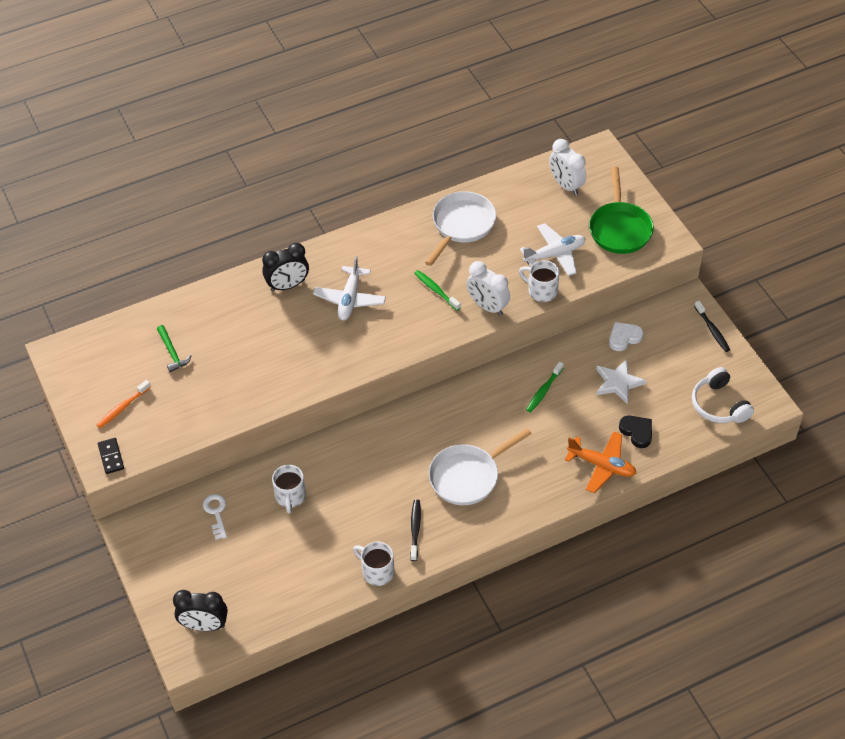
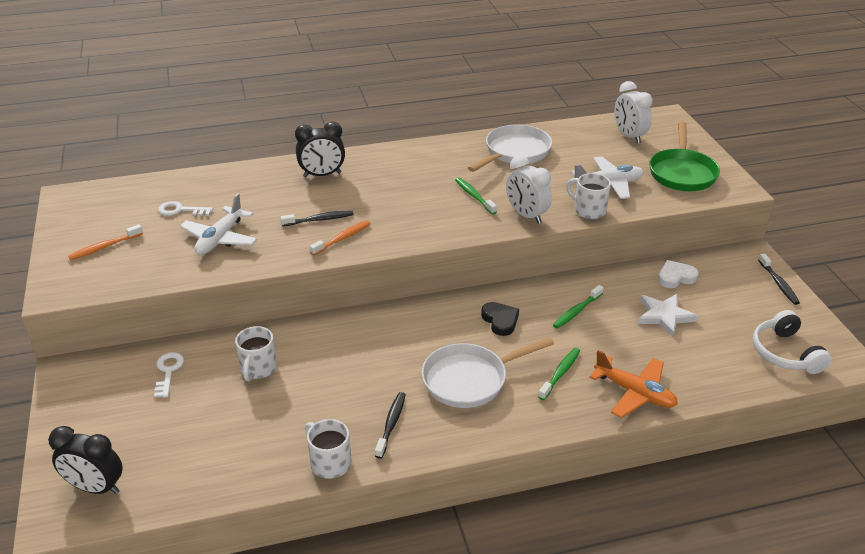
camera: 10 degrees right, 15 degrees down
black domino [98,438,124,474] -> none
green hammer [157,325,192,372] -> white key [158,201,213,216]
white plane [313,256,386,321] -> white plane moved to [180,193,258,255]
black heart [619,416,652,448] -> black heart moved to [481,302,519,336]
none -> black toothbrush [280,211,354,226]
none -> orange toothbrush [310,220,371,256]
none -> green toothbrush [538,348,580,400]

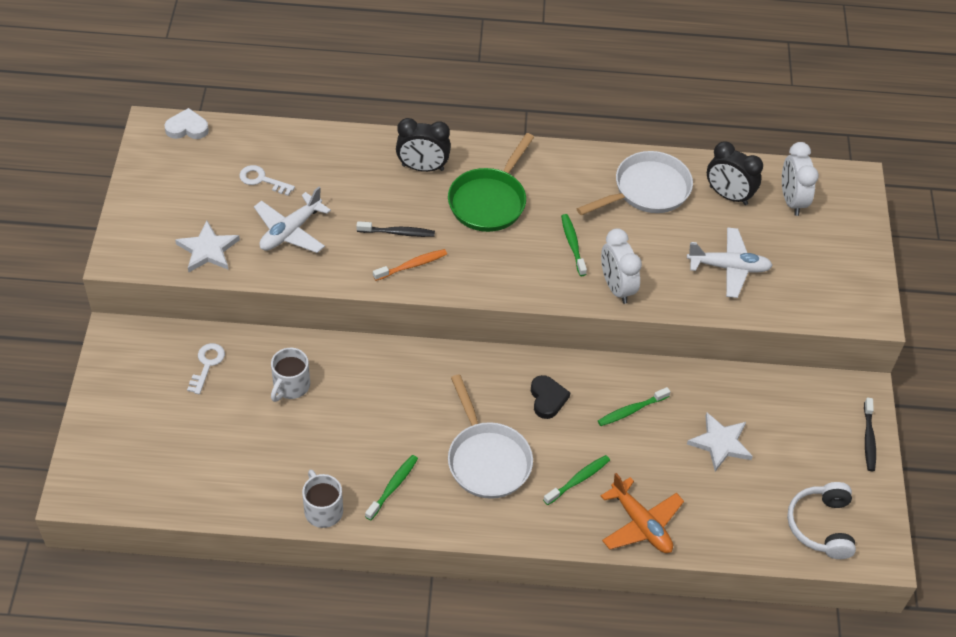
camera: 15 degrees right, 15 degrees up
black clock [48,426,123,494] -> black clock moved to [707,141,763,205]
orange toothbrush [68,224,143,260] -> none
black toothbrush [375,392,406,459] -> green toothbrush [365,455,418,520]
white pan [422,337,554,408] -> white pan turned 105 degrees counterclockwise [448,374,533,499]
white mug [566,173,611,219] -> none
green pan [649,122,720,191] -> green pan moved to [448,133,534,232]
white heart [658,260,699,288] -> white heart moved to [164,108,209,139]
none -> white star [175,221,240,273]

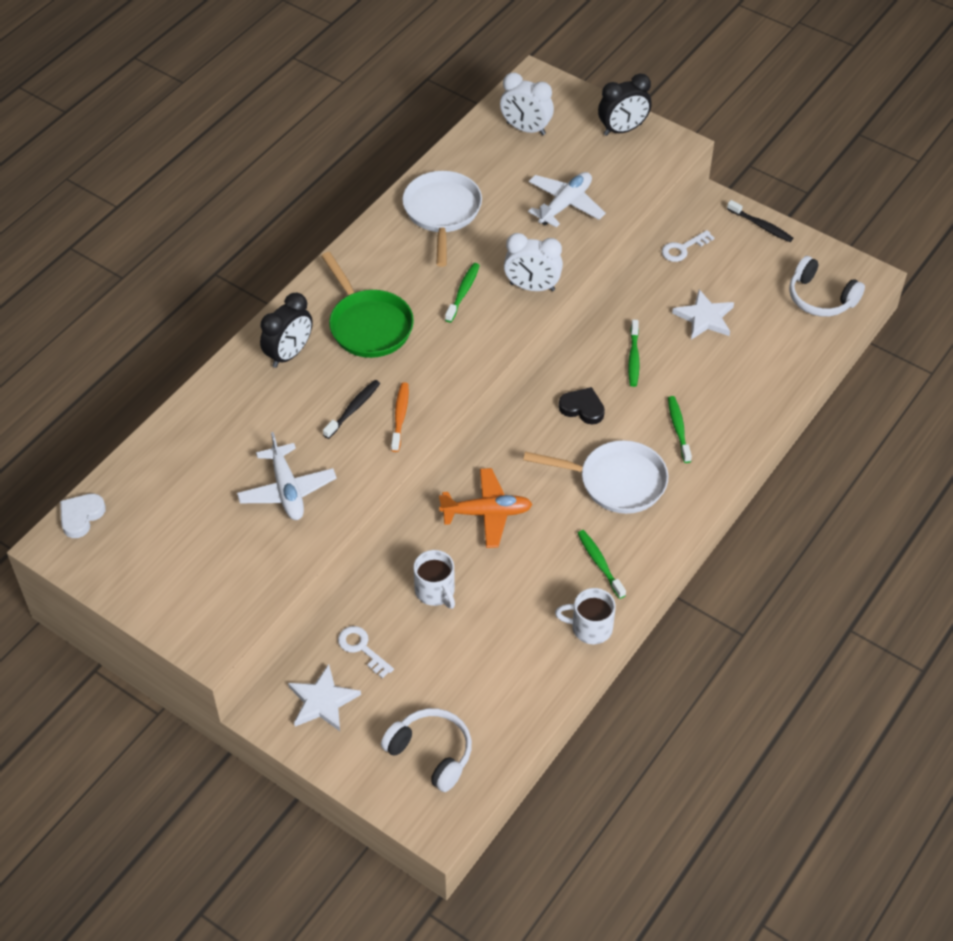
camera: 55 degrees left, 0 degrees up
white star [175,221,240,273] -> white star moved to [288,664,361,731]
white key [239,165,295,196] -> white key moved to [662,230,714,262]
green toothbrush [561,214,587,276] -> green toothbrush turned 90 degrees clockwise [445,263,480,322]
orange plane [601,473,684,553] -> orange plane moved to [439,468,532,548]
black clock [707,141,763,205] -> black clock moved to [598,74,652,136]
none -> white headphones [381,708,472,792]

